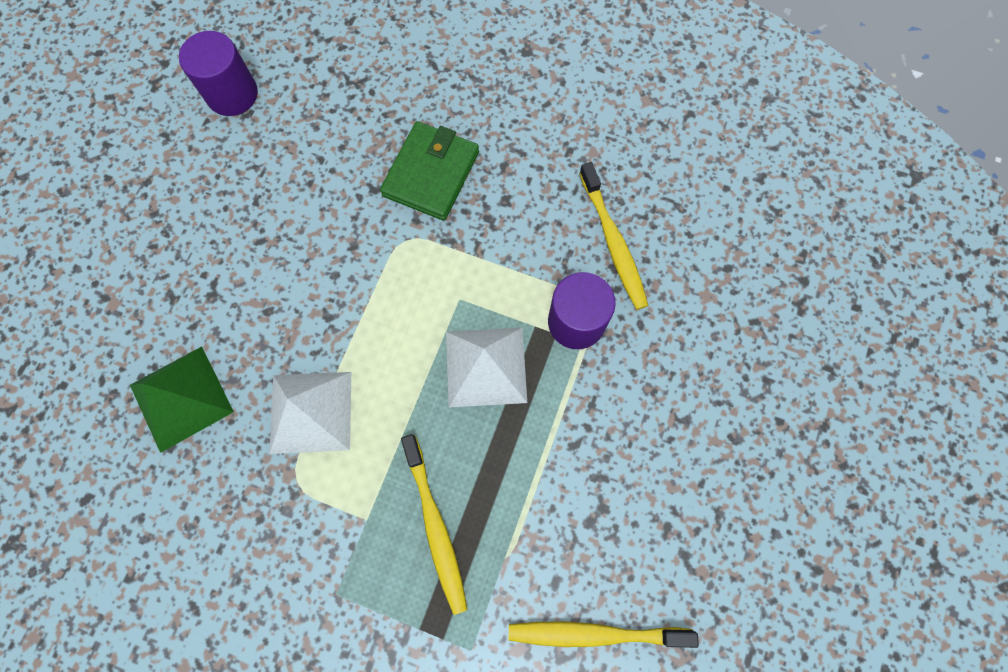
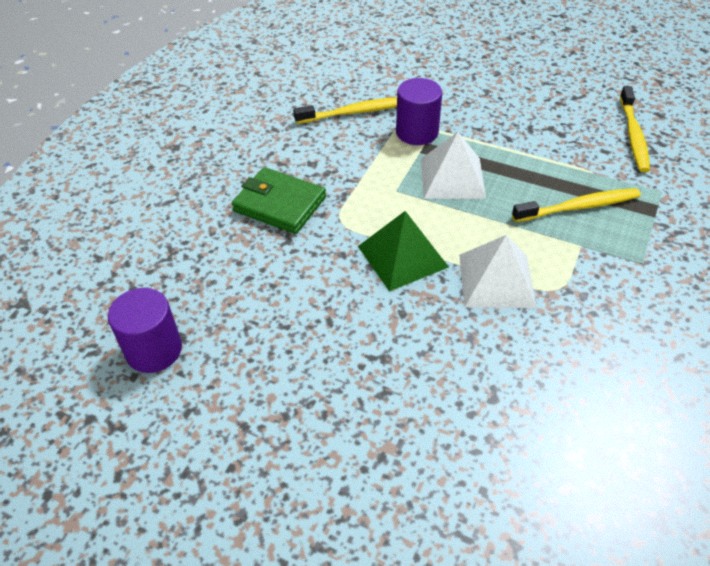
camera: 85 degrees left, 25 degrees down
green pyramid [130,347,234,453] -> green pyramid moved to [358,211,449,291]

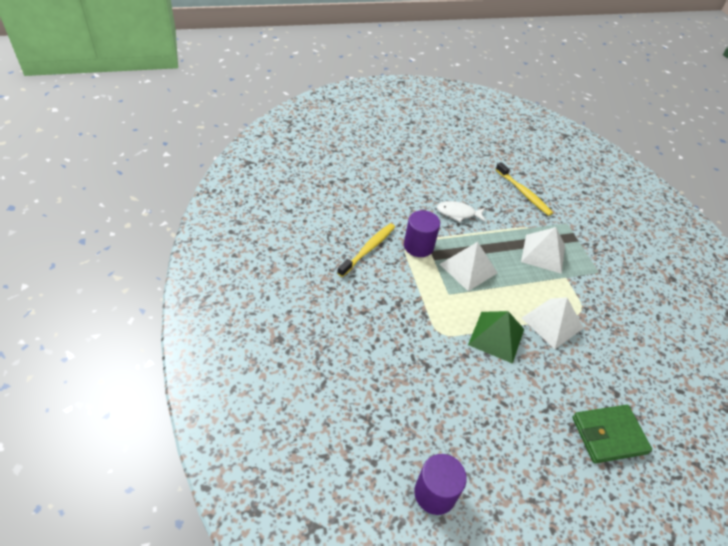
camera: 45 degrees left, 0 degrees up
green wallet [232,167,326,234] -> green wallet moved to [572,405,652,463]
yellow toothbrush [512,188,641,222] -> white pyramid [521,227,565,274]
none -> white fish [437,201,485,223]

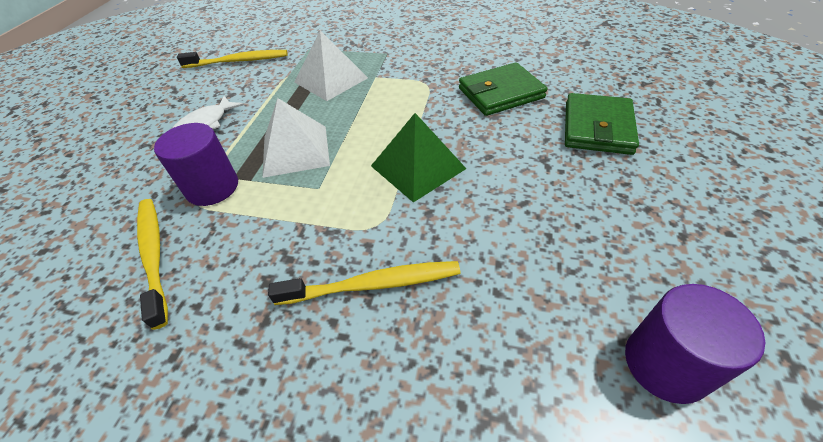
camera: 55 degrees left, 0 degrees up
white pyramid [522,297,584,349] -> none
none -> yellow toothbrush [268,261,461,305]
none -> green wallet [459,62,548,116]

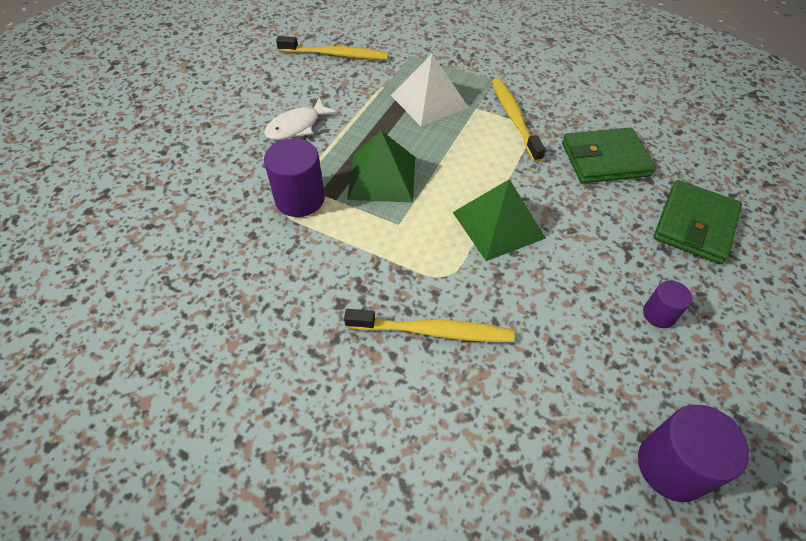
camera: 10 degrees right, 5 degrees up
yellow toothbrush [137,199,168,330] -> yellow toothbrush moved to [492,78,546,162]
white pyramid [262,98,330,178] -> green pyramid [347,130,415,203]
none -> purple cylinder [643,280,692,328]

